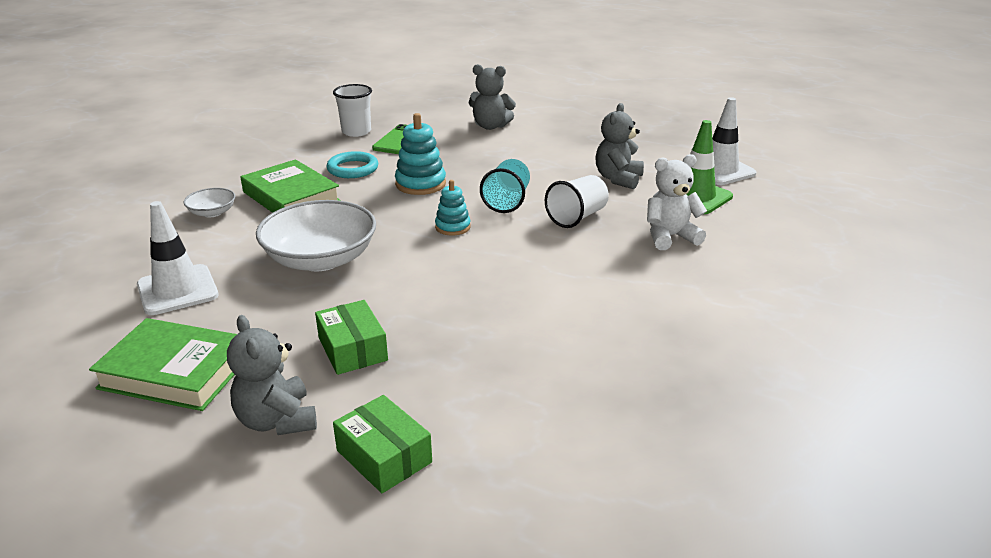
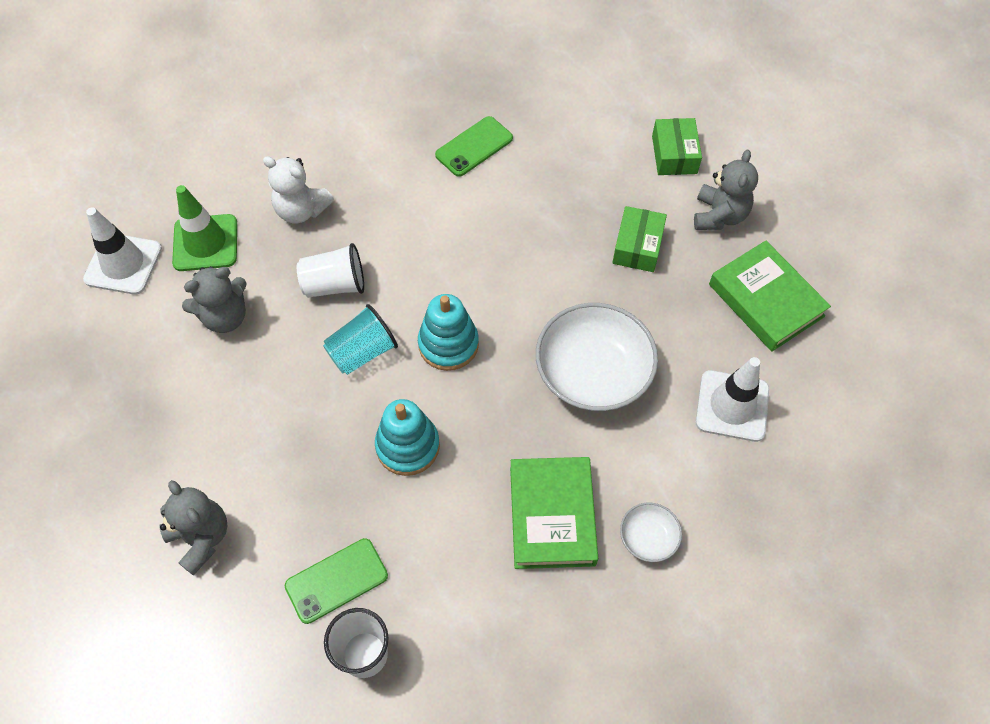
camera: 140 degrees left, 30 degrees up
turquoise ring [327,151,378,178] -> none
turquoise stacking toy [435,180,471,235] -> turquoise stacking toy [418,294,479,371], size x1.58
none -> green phone [435,116,513,177]

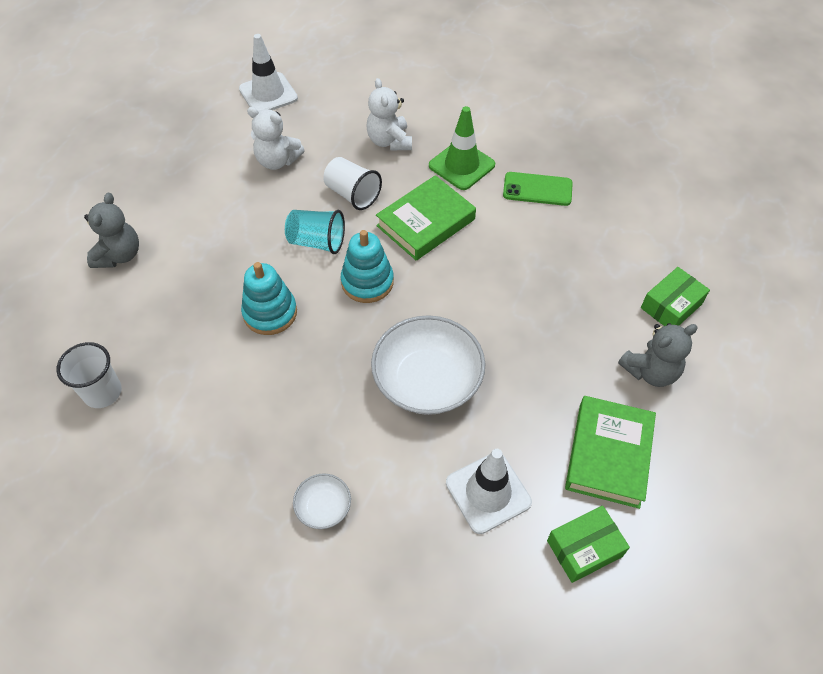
camera: 50 degrees right, 5 degrees down
green traffic cone [172,185,237,271] -> green traffic cone moved to [429,106,495,190]
grey teddy bear [182,266,247,333] -> white teddy bear [247,107,305,170]
green phone [285,538,388,624] -> none
green book [510,457,598,569] -> green book moved to [376,175,476,261]
green box [612,206,667,272] -> green box moved to [547,506,630,583]

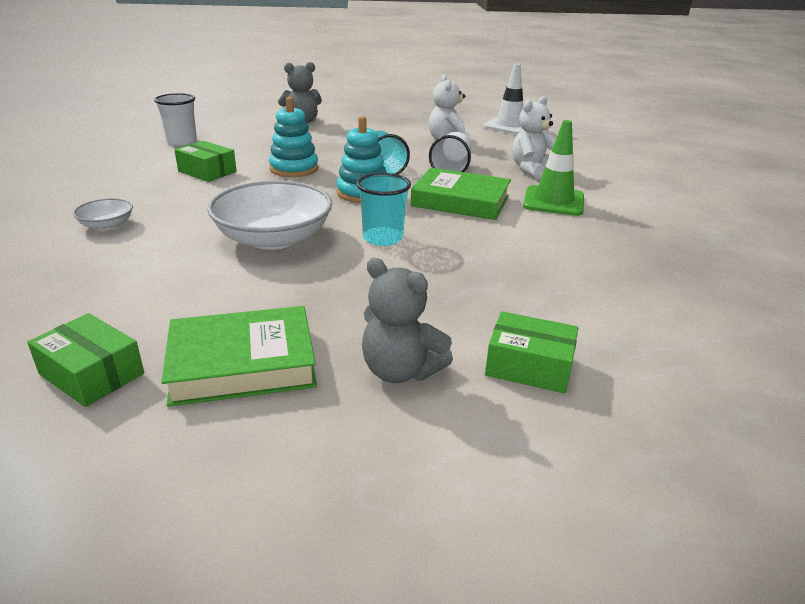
camera: 60 degrees right, 25 degrees down
white traffic cone [446,449,532,534] -> none
green phone [503,172,573,206] -> none
none -> green box [174,141,237,182]
none -> turquoise cup [356,173,411,246]

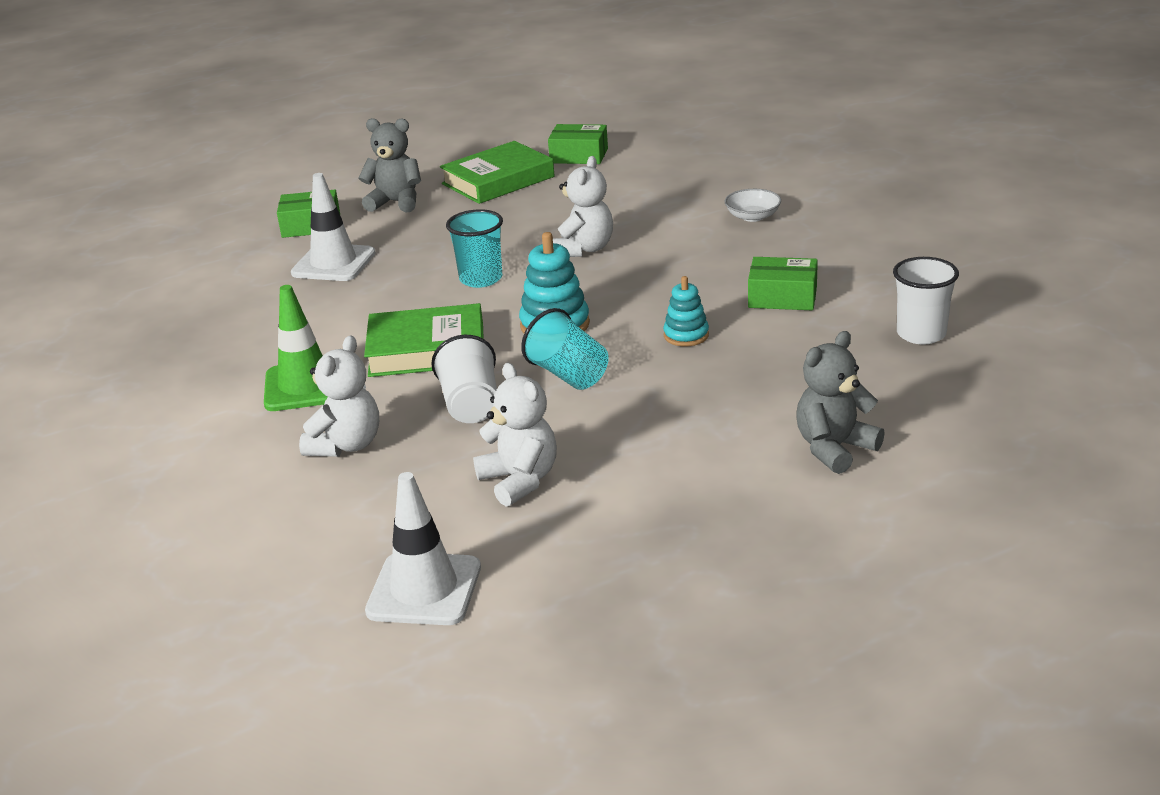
camera: 160 degrees right, 0 degrees up
white bowl [207,181,332,250] -> white teddy bear [553,156,613,257]
turquoise stacking toy [269,97,318,177] -> turquoise stacking toy [663,276,709,346], size x0.63
none -> white traffic cone [291,173,376,281]

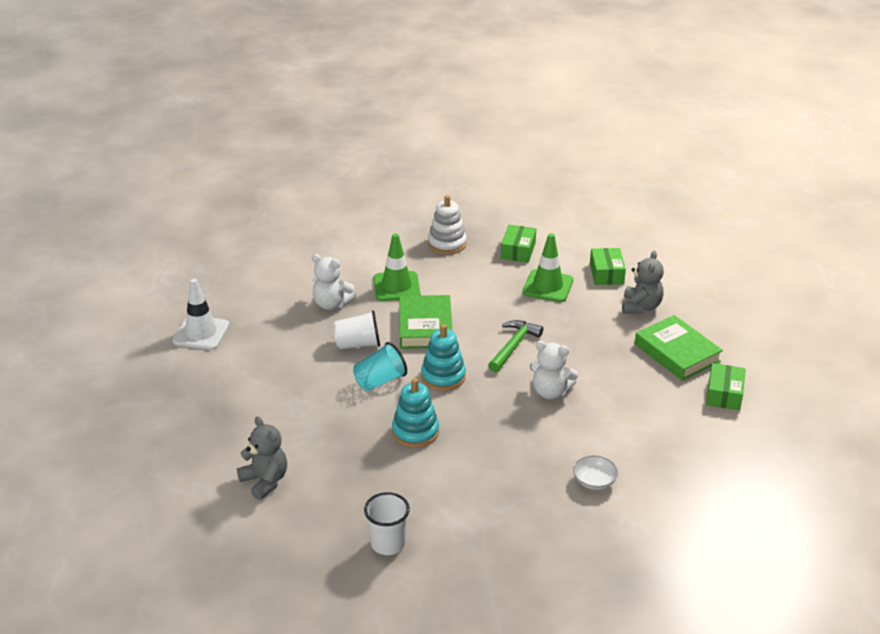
camera: 90 degrees right, 5 degrees up
white traffic cone [291,173,376,281] -> green traffic cone [522,233,573,302]
turquoise cup [446,209,503,288] -> green hammer [488,320,543,372]
white teddy bear [473,363,557,507] -> none
turquoise stacking toy [663,276,709,346] -> turquoise stacking toy [392,378,439,448], size x1.58
green box [748,257,818,310] -> green box moved to [501,225,536,263]
none -> white stacking toy [428,195,467,255]

